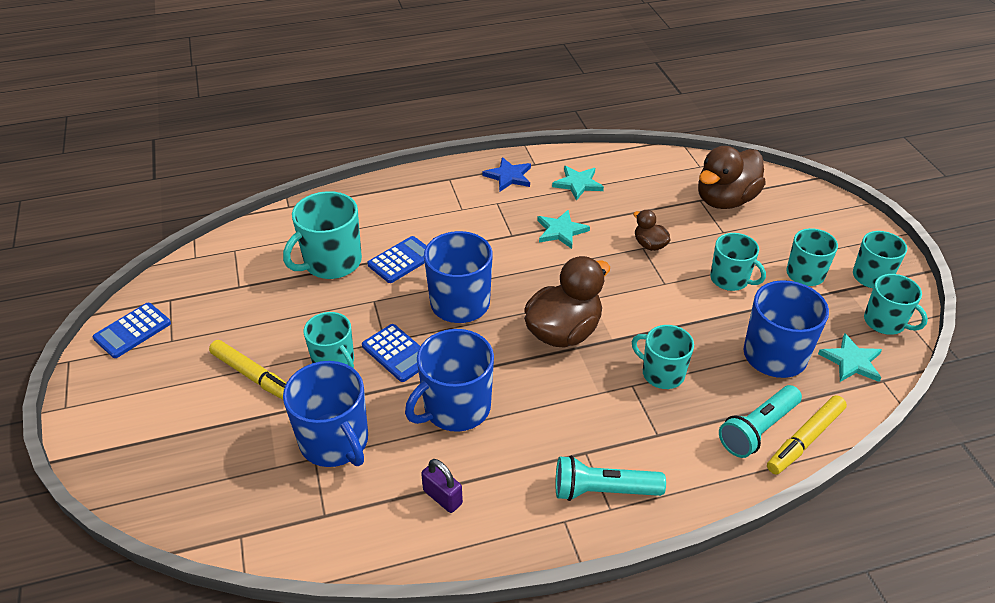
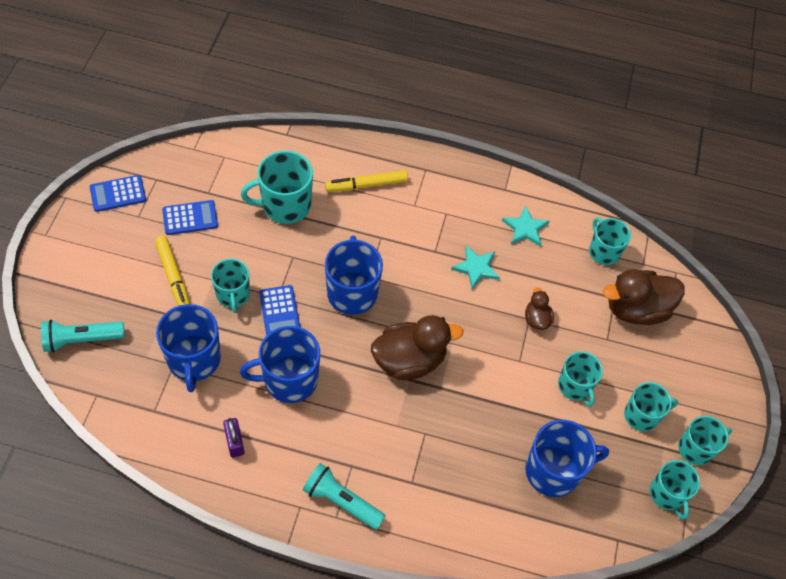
camera: 25 degrees right, 15 degrees up
blue calculator [367,236,427,283] -> blue calculator moved to [162,200,218,235]
blue star [482,157,531,192] -> none
turquoise mug [632,325,694,389] -> turquoise mug moved to [589,217,631,265]
turquoise flashlight [719,385,802,458] -> turquoise flashlight moved to [41,320,125,352]
yellow marker [767,395,847,474] -> yellow marker moved to [325,170,408,192]
turquoise star [818,333,882,382] -> none

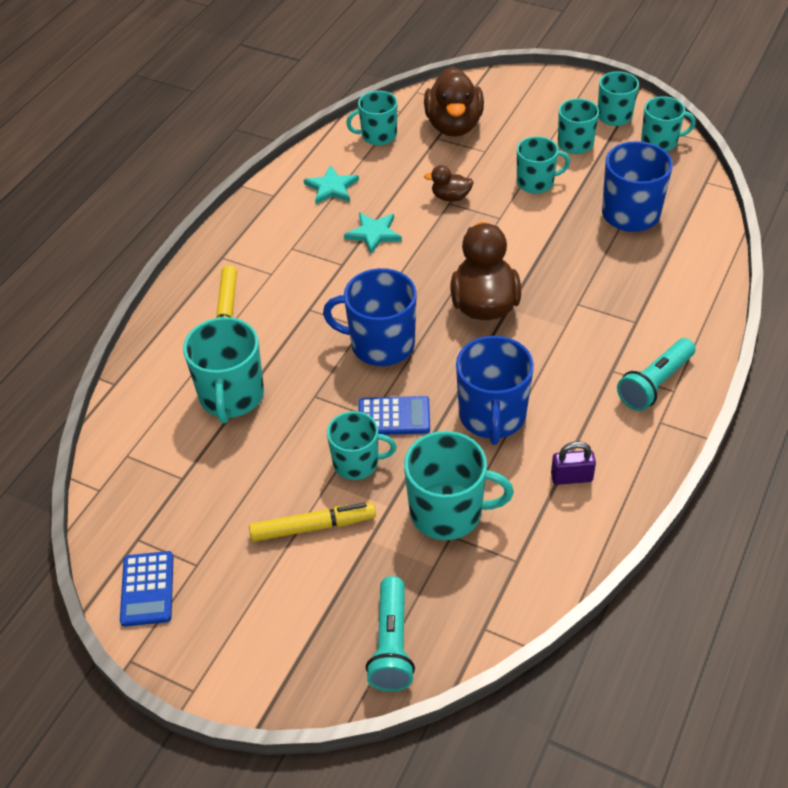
camera: 70 degrees left, 10 degrees down
blue mug [156,304,221,392] -> turquoise mug [404,431,514,540]
blue calculator [162,200,218,235] -> none

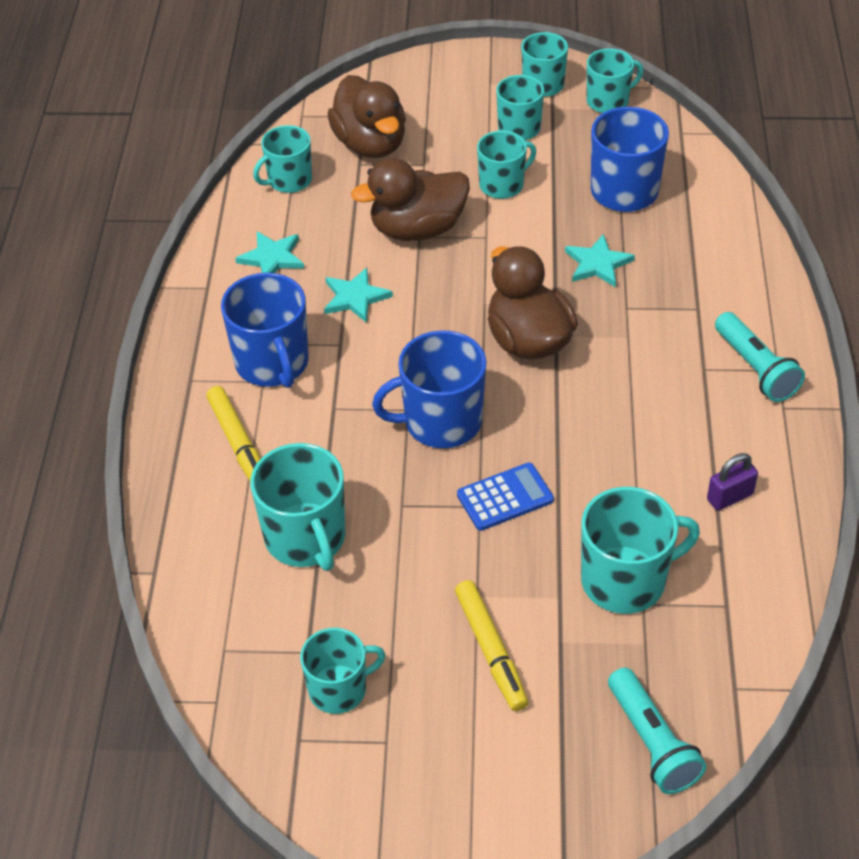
camera: 25 degrees left, 0 degrees up
blue calculator [120,551,173,627] -> none
yellow marker [249,503,376,541] -> yellow marker turned 105 degrees clockwise [455,580,528,711]
turquoise mug [327,411,397,480] -> turquoise mug moved to [300,628,386,714]
brown duck [424,165,474,202] -> brown duck [351,158,470,241], size x2.02
blue mug [456,336,534,445] -> blue mug moved to [221,273,309,388]
turquoise flashlight [617,338,696,411] -> turquoise flashlight turned 45 degrees counterclockwise [715,312,805,402]
none -> turquoise star [565,234,635,287]

